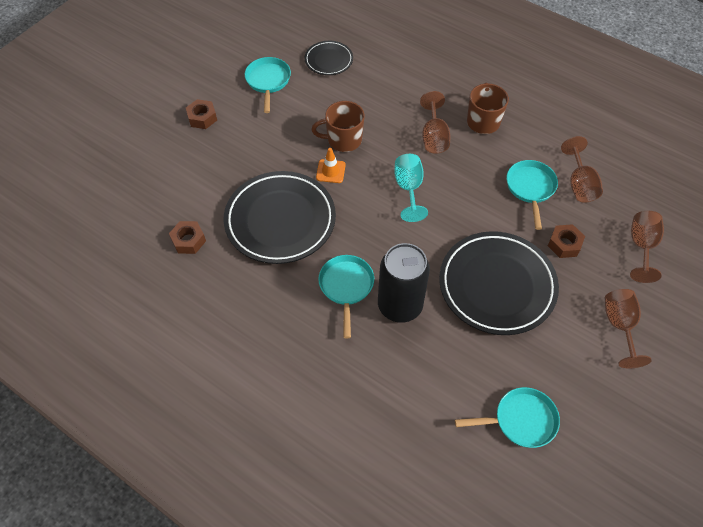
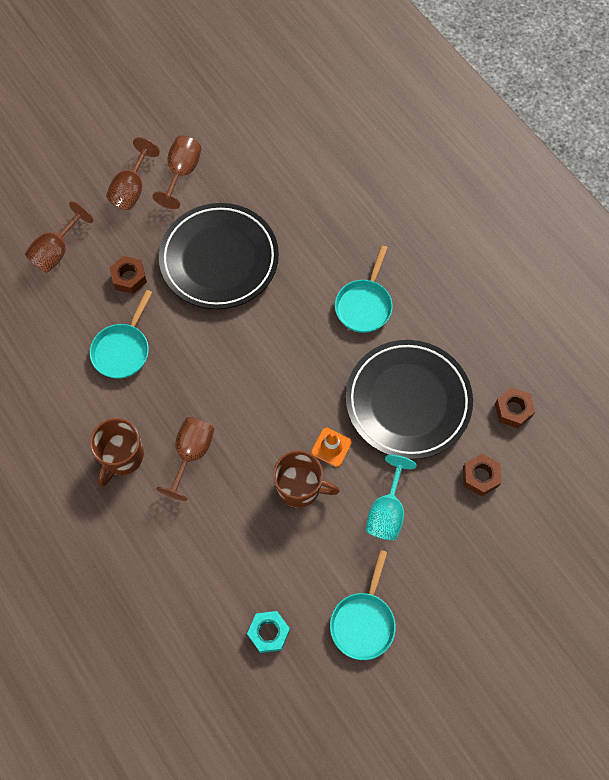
camera: 160 degrees left, 10 degrees up
brown nut [186,99,217,129] -> brown nut moved to [463,454,501,496]
black plate [305,41,353,75] -> turquoise nut [247,611,290,653]
black can [378,243,430,323] -> none
turquoise goblet [394,154,428,222] -> turquoise goblet moved to [366,455,417,540]
turquoise pan [455,387,560,448] -> none
brown goblet [561,136,603,203] -> brown goblet moved to [152,136,202,209]

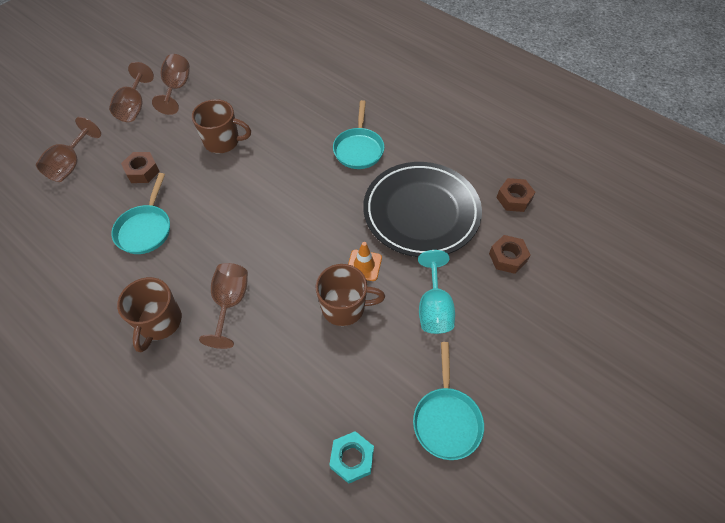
camera: 15 degrees left, 10 degrees down
black plate [159,203,279,309] -> brown mug [192,99,251,153]

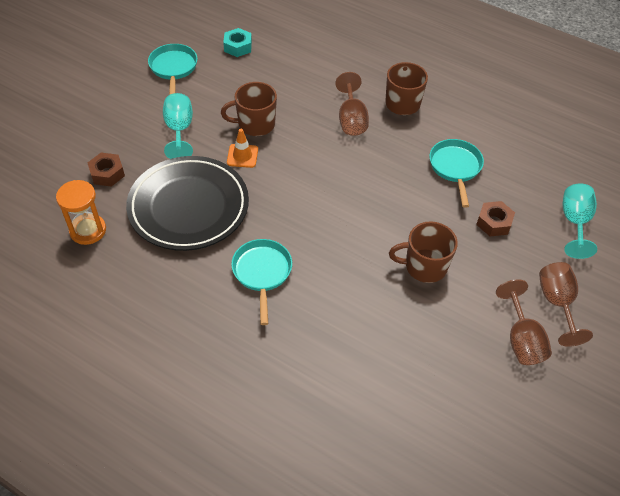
camera: 170 degrees right, 5 degrees down
brown goblet [36,117,101,182] -> turquoise goblet [563,184,597,259]
brown nut [496,178,535,212] -> orange hourglass [56,180,106,245]

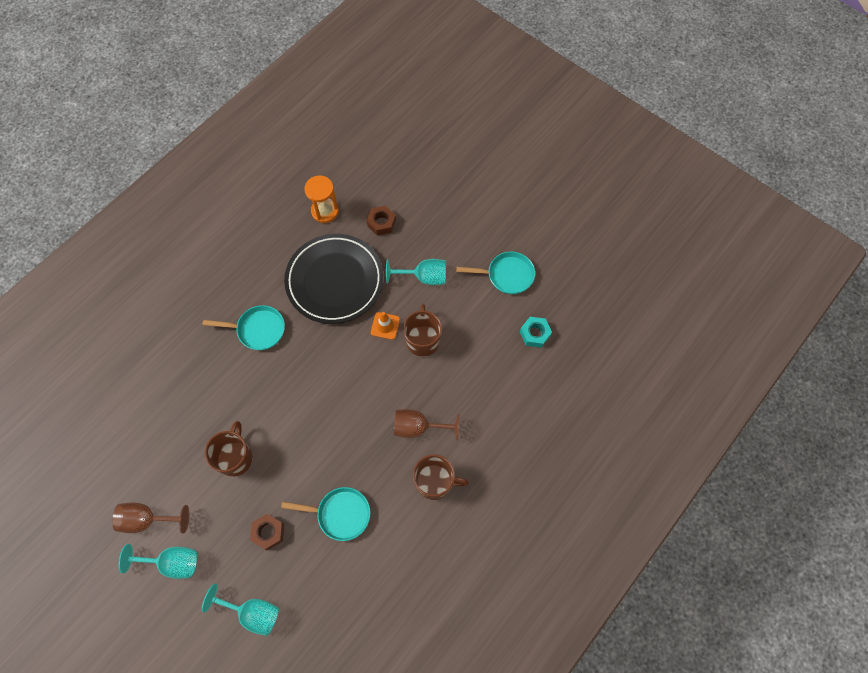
camera: 100 degrees right, 15 degrees up
brown goblet [539,262,593,347] -> turquoise goblet [119,544,197,579]

